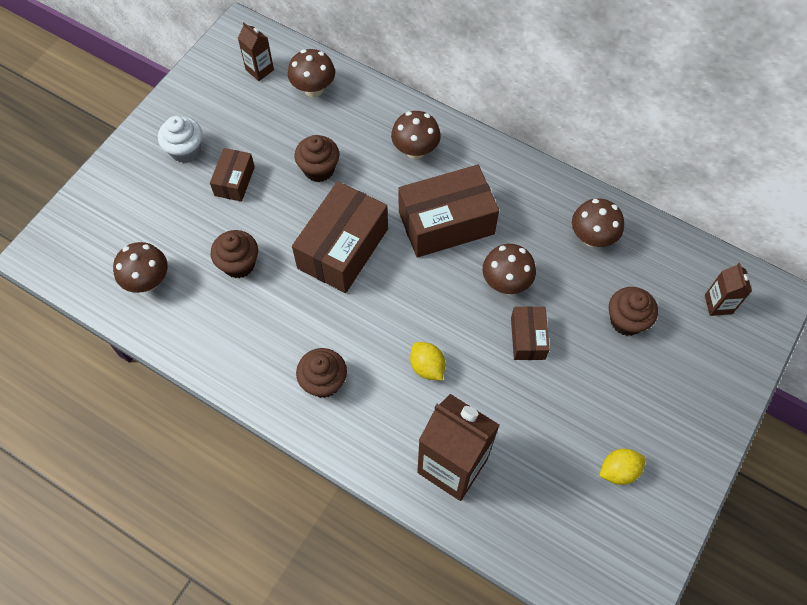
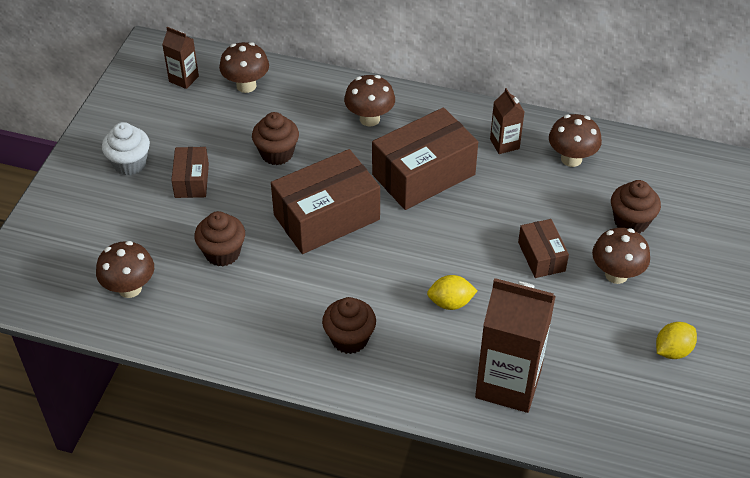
camera: 15 degrees left, 15 degrees down
brown box [292,181,388,293] -> brown box turned 45 degrees clockwise [271,149,380,254]
yellow lemon [410,342,445,380] -> yellow lemon turned 45 degrees counterclockwise [427,275,477,310]
brown mushroom [483,244,536,294] -> brown mushroom moved to [592,228,650,284]
brown carton [705,263,752,316] -> brown carton moved to [490,88,524,154]

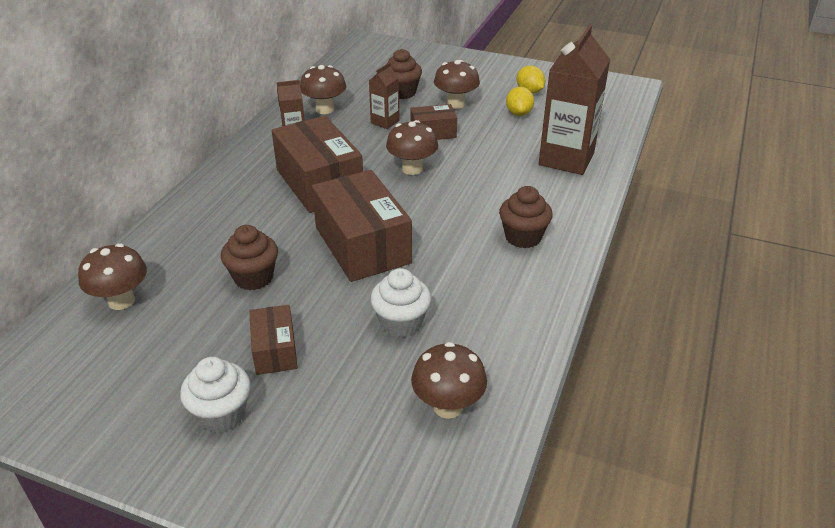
camera: 85 degrees left, 10 degrees down
brown carton [162,27,199,89] -> brown carton moved to [369,62,400,129]
brown box [171,147,209,198] -> brown box turned 75 degrees clockwise [249,305,298,375]
brown cupcake [194,211,245,267] -> white cupcake [370,268,431,338]
brown mushroom [344,75,395,126] -> brown mushroom moved to [386,120,438,175]
yellow lemon [427,275,477,310] -> yellow lemon moved to [506,87,534,116]

